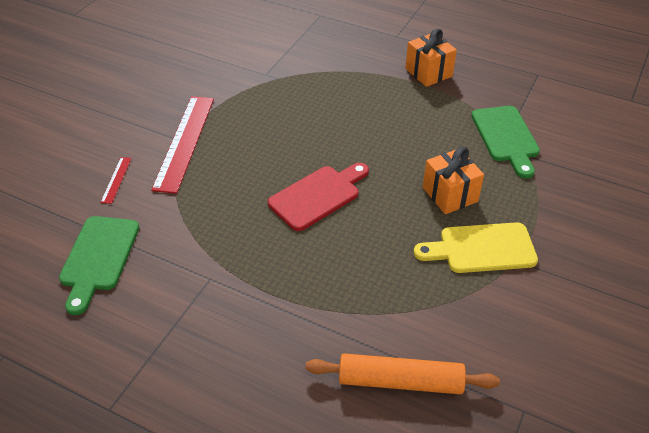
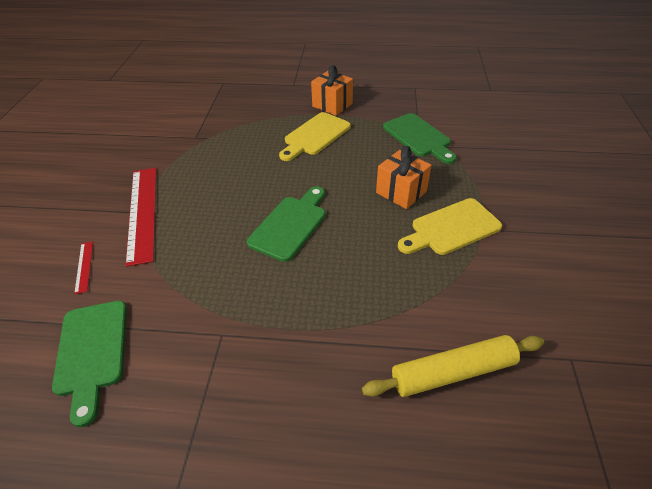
camera: 20 degrees left, 0 degrees up
red cutting board [268,163,369,231] -> green cutting board [247,186,325,262]
orange rolling pin [305,353,500,394] -> yellow rolling pin [362,335,544,397]
none -> yellow cutting board [279,112,351,161]

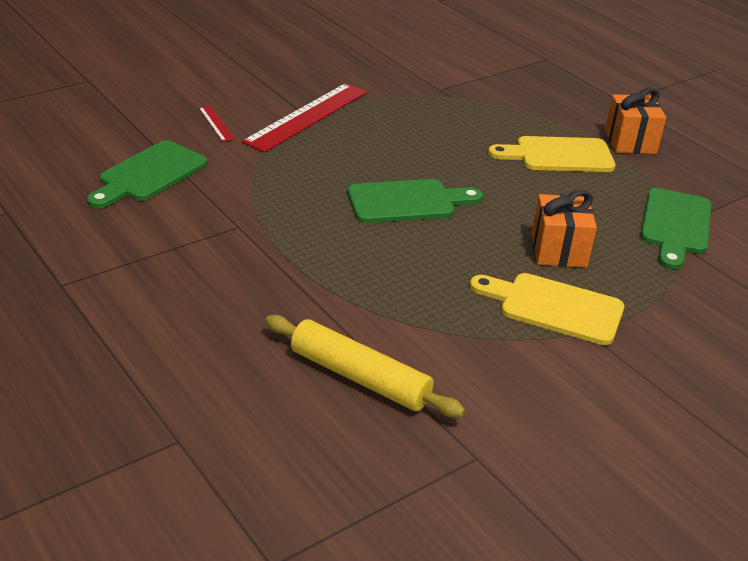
camera: 45 degrees right, 10 degrees down
red ruler [74,241,93,294] -> red ruler turned 60 degrees counterclockwise [199,106,235,142]

